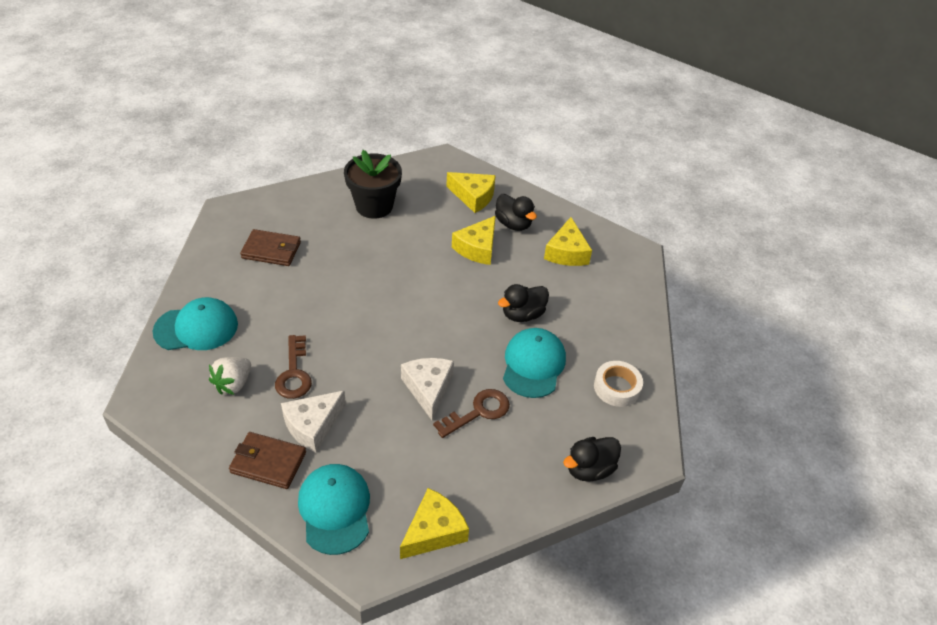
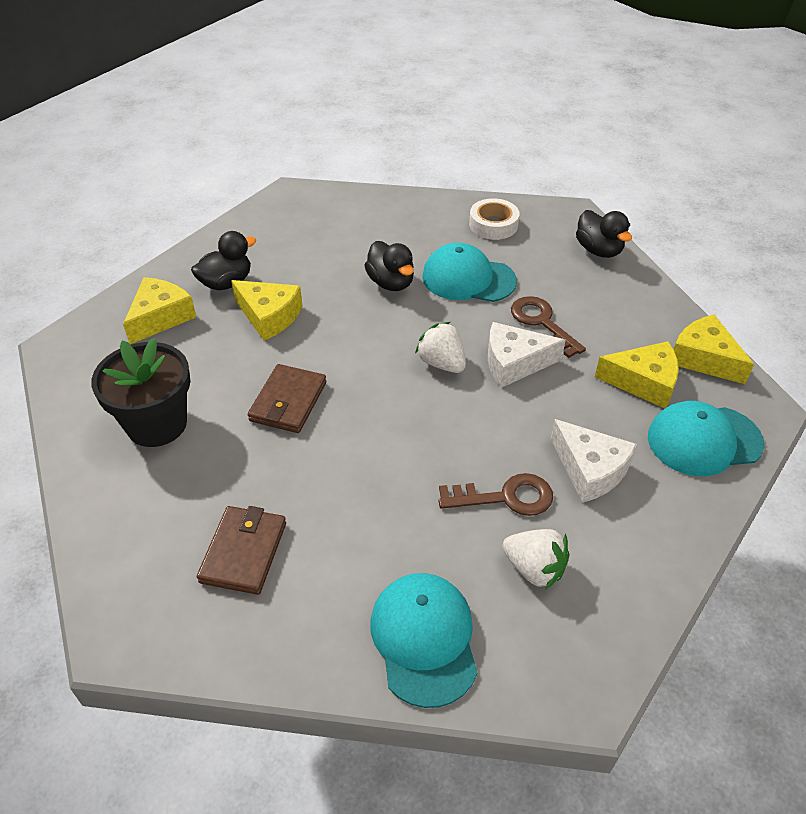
camera: 85 degrees left, 0 degrees up
brown wallet [229,432,306,489] -> brown wallet moved to [248,364,326,433]
yellow cheese [544,217,592,266] -> yellow cheese moved to [595,341,679,408]
none -> white strawberry [415,322,466,373]

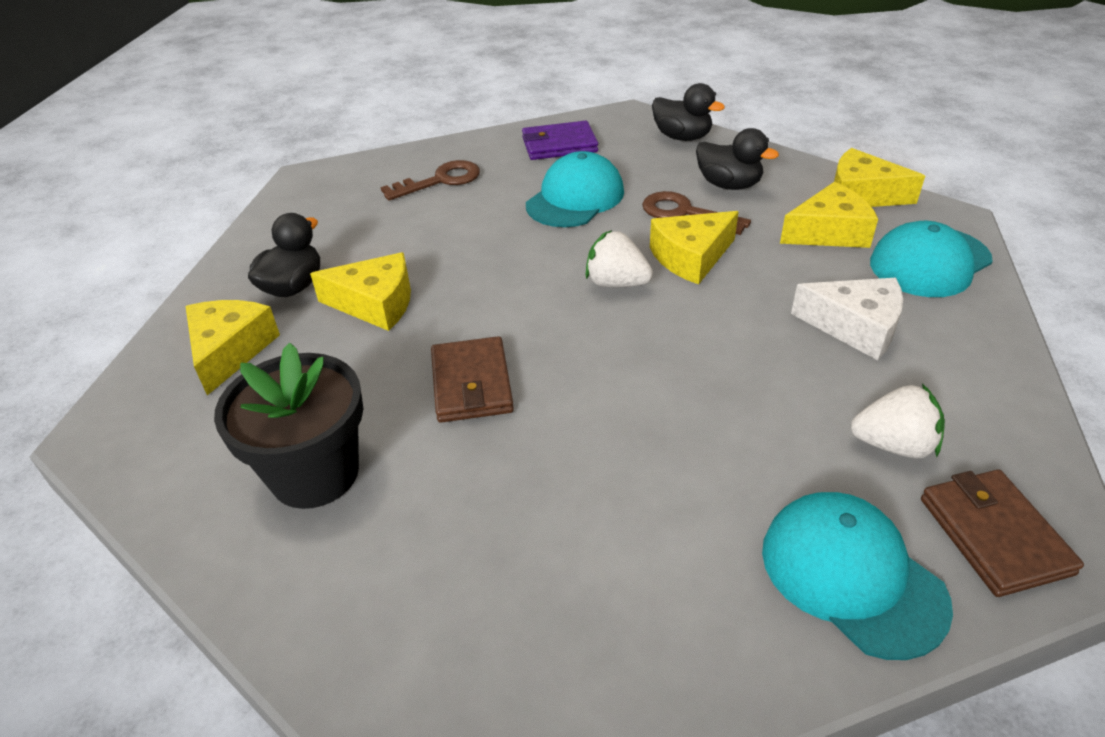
camera: 25 degrees left, 5 degrees down
brown wallet [197,506,286,595] -> brown wallet moved to [921,470,1084,597]
black duck [364,241,414,291] -> black duck moved to [696,128,779,190]
turquoise cap [422,243,517,302] -> turquoise cap turned 135 degrees clockwise [526,151,624,227]
brown key [438,473,553,516] -> brown key moved to [381,160,480,201]
white tape [469,198,520,240] -> purple wallet [522,121,598,160]
white cheese [488,322,566,388] -> yellow cheese [650,211,739,285]

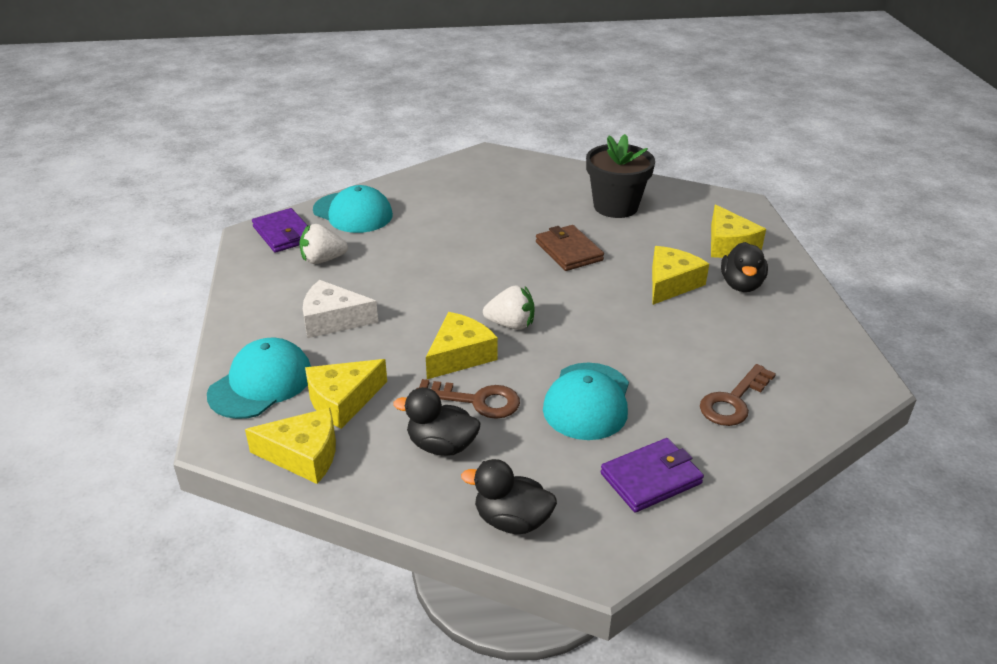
camera: 160 degrees right, 5 degrees down
yellow cheese [310,252,411,331] -> yellow cheese turned 135 degrees clockwise [652,246,709,305]
brown wallet [921,470,1084,597] -> purple wallet [252,208,307,253]

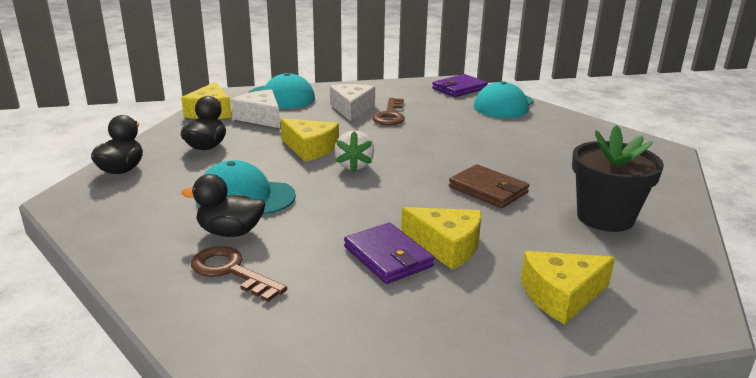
camera: 85 degrees right, 10 degrees down
white strawberry [299,224,348,264] -> none
yellow cheese [305,359,387,429] -> white cheese [231,89,280,128]
brown key [416,379,520,419] -> brown key moved to [372,98,405,125]
brown wallet [536,225,604,271] -> brown wallet turned 75 degrees clockwise [449,164,529,208]
purple wallet [601,438,704,513] -> purple wallet moved to [344,223,434,284]
black duck [721,242,768,292] -> black duck moved to [181,174,265,237]

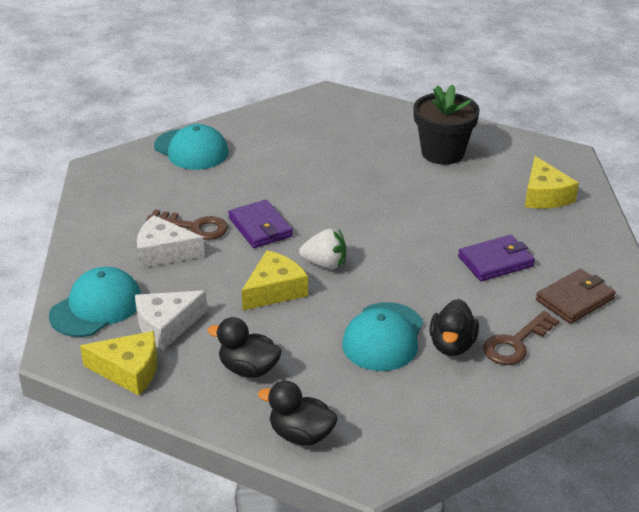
camera: 80 degrees left, 10 degrees up
yellow cheese [401,207,481,270] -> none
purple wallet [432,74,488,97] -> purple wallet moved to [228,199,293,248]
brown wallet [449,164,529,208] -> brown wallet moved to [536,269,616,324]

